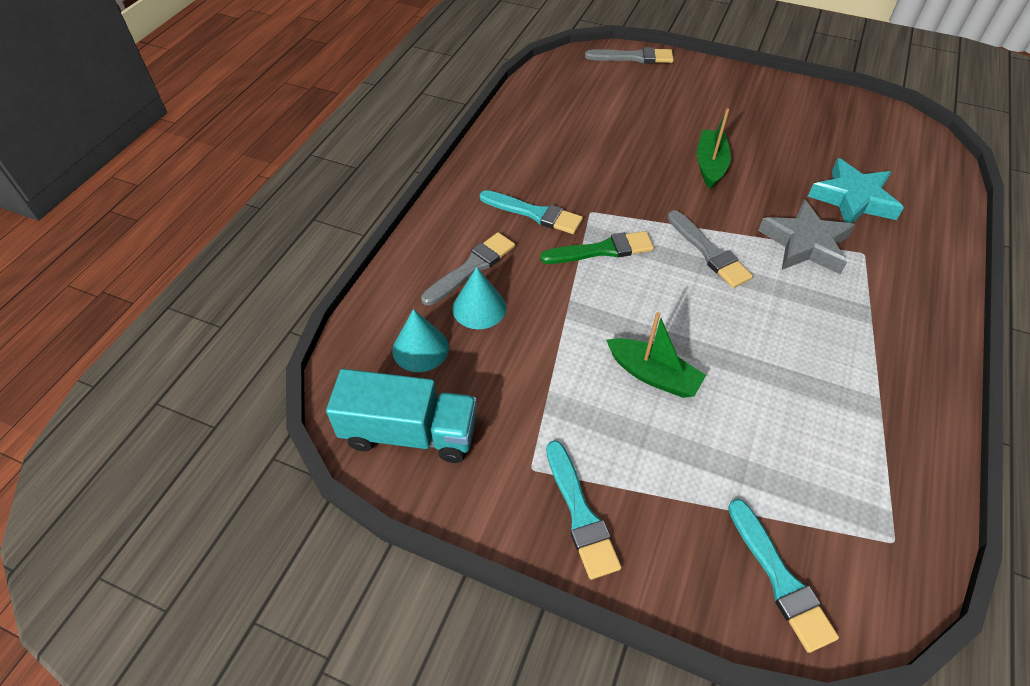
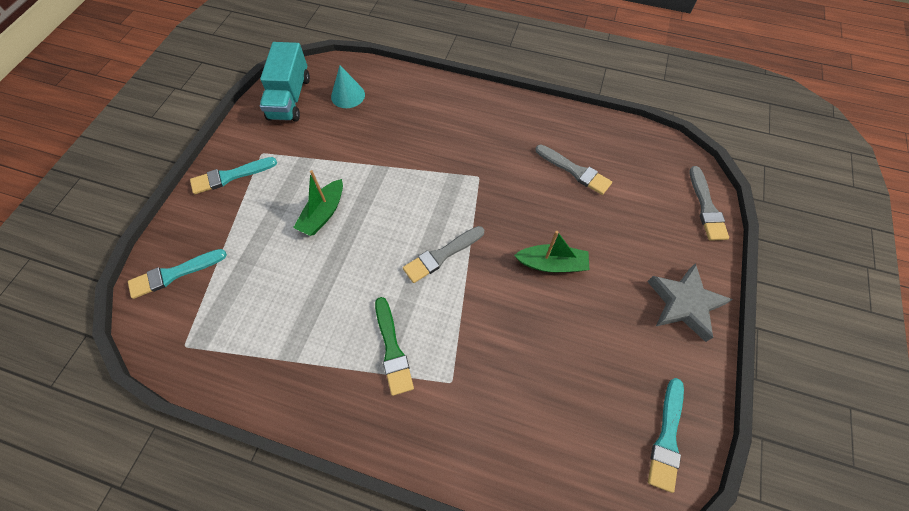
camera: 85 degrees right, 10 degrees up
grey brush [421,232,515,306] -> grey brush moved to [535,145,612,195]
turquoise cone [452,267,506,329] -> none
turquoise brush [480,190,583,234] -> turquoise brush moved to [648,378,684,493]
green brush [540,231,654,264] -> green brush moved to [375,297,414,396]
grey star [758,199,855,274] -> grey star moved to [648,263,733,342]
turquoise star [808,158,904,223] -> none

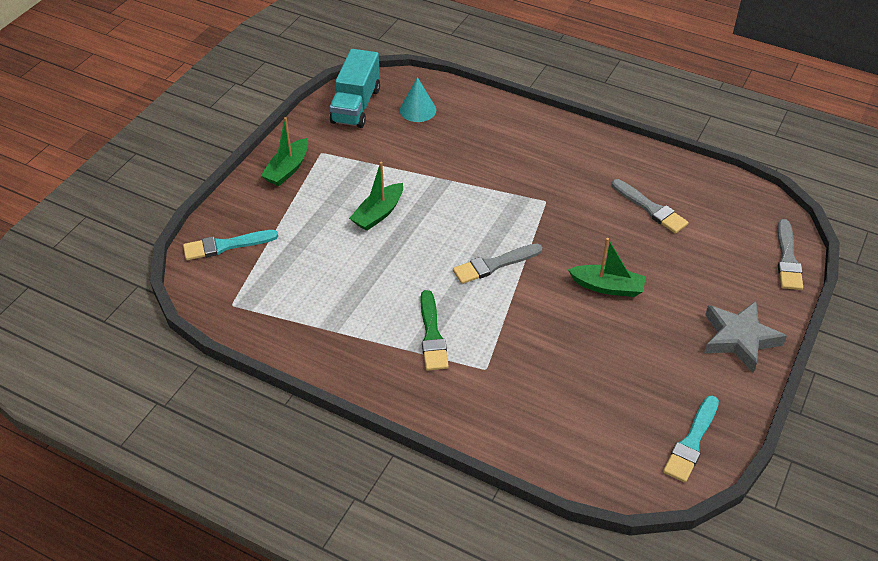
camera: 10 degrees right, 15 degrees down
turquoise brush [190,157,277,194] -> green boat [261,117,308,186]

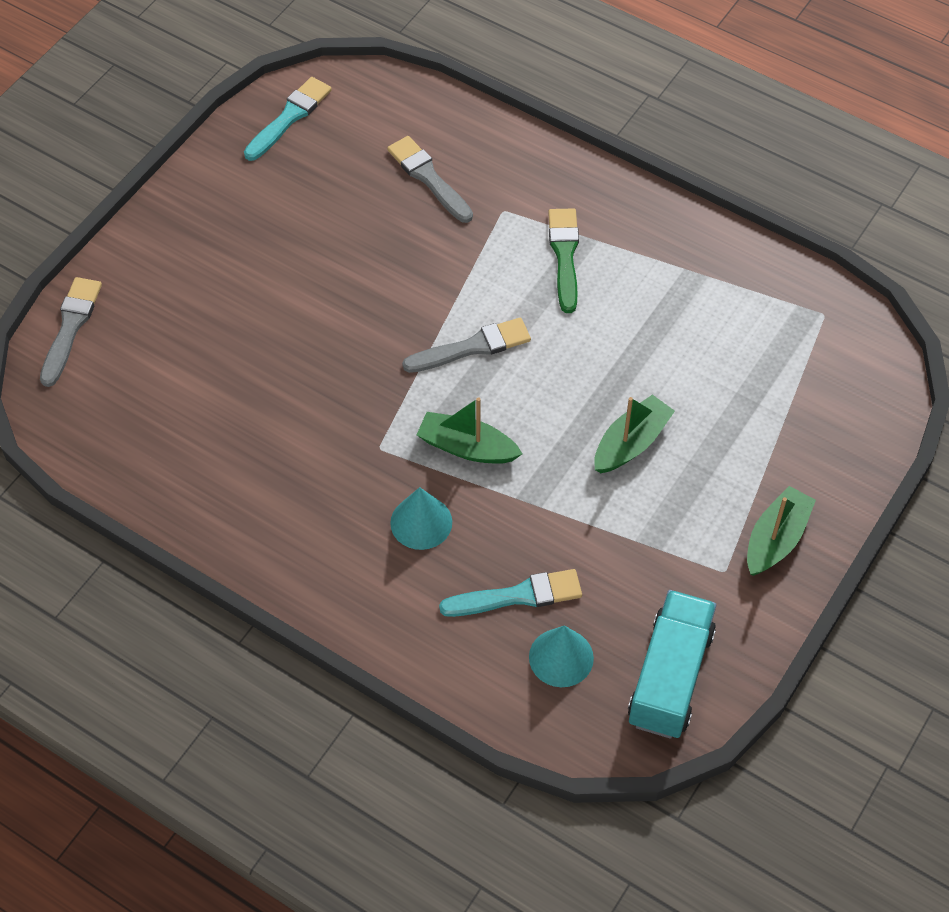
camera: 175 degrees left, 10 degrees up
turquoise brush [183,230,278,260] -> turquoise brush moved to [439,569,582,617]
green boat [568,238,646,297] -> green boat moved to [417,397,523,464]
grey brush [612,179,688,233] -> grey brush moved to [387,136,473,223]
grey star [704,301,787,372] -> none
none -> turquoise cone [390,487,452,550]

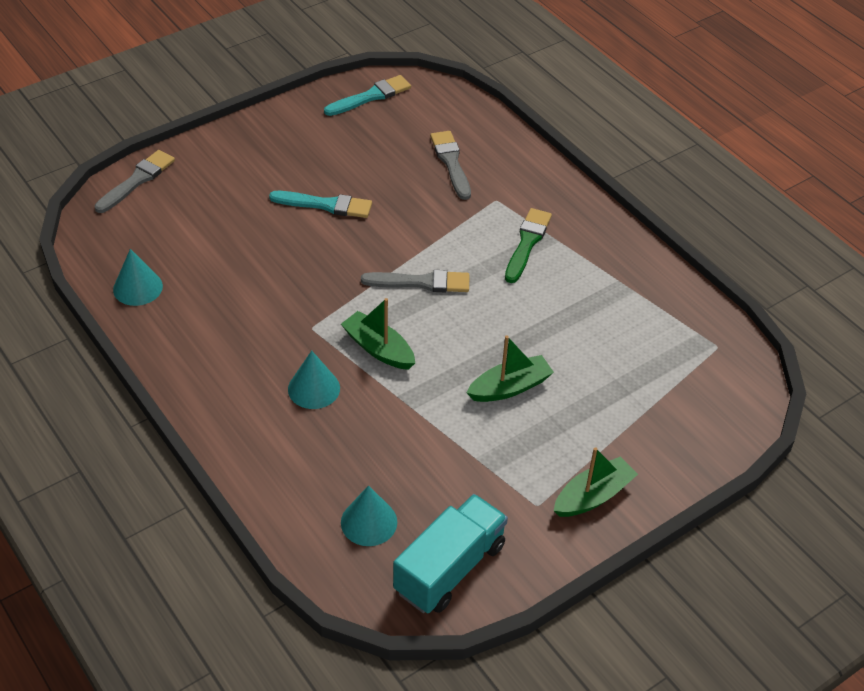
camera: 20 degrees right, 10 degrees down
turquoise brush [439,569,582,617] -> turquoise brush moved to [269,191,372,218]
none -> turquoise cone [113,249,163,306]

